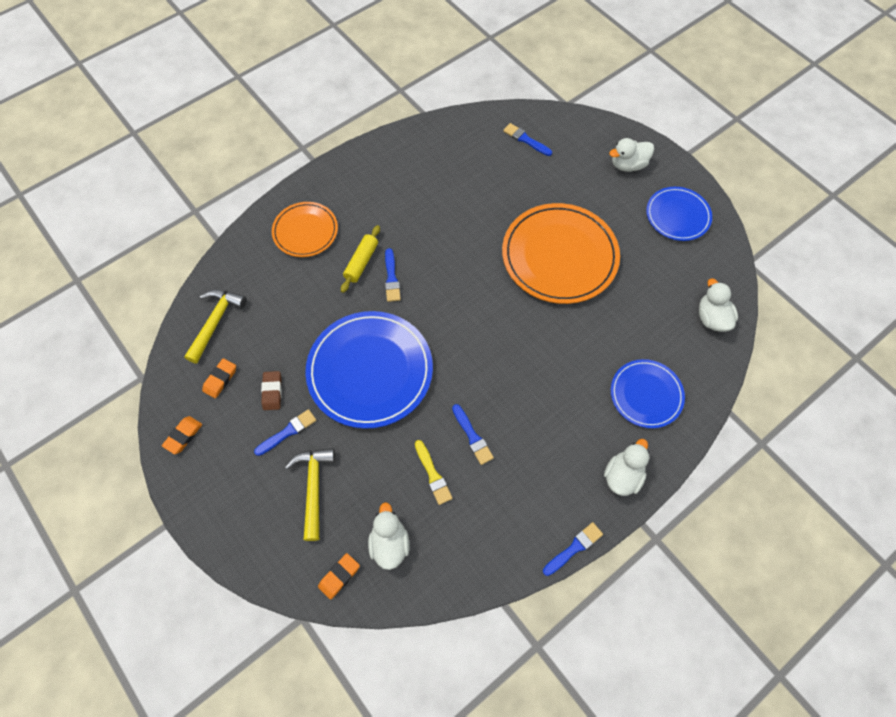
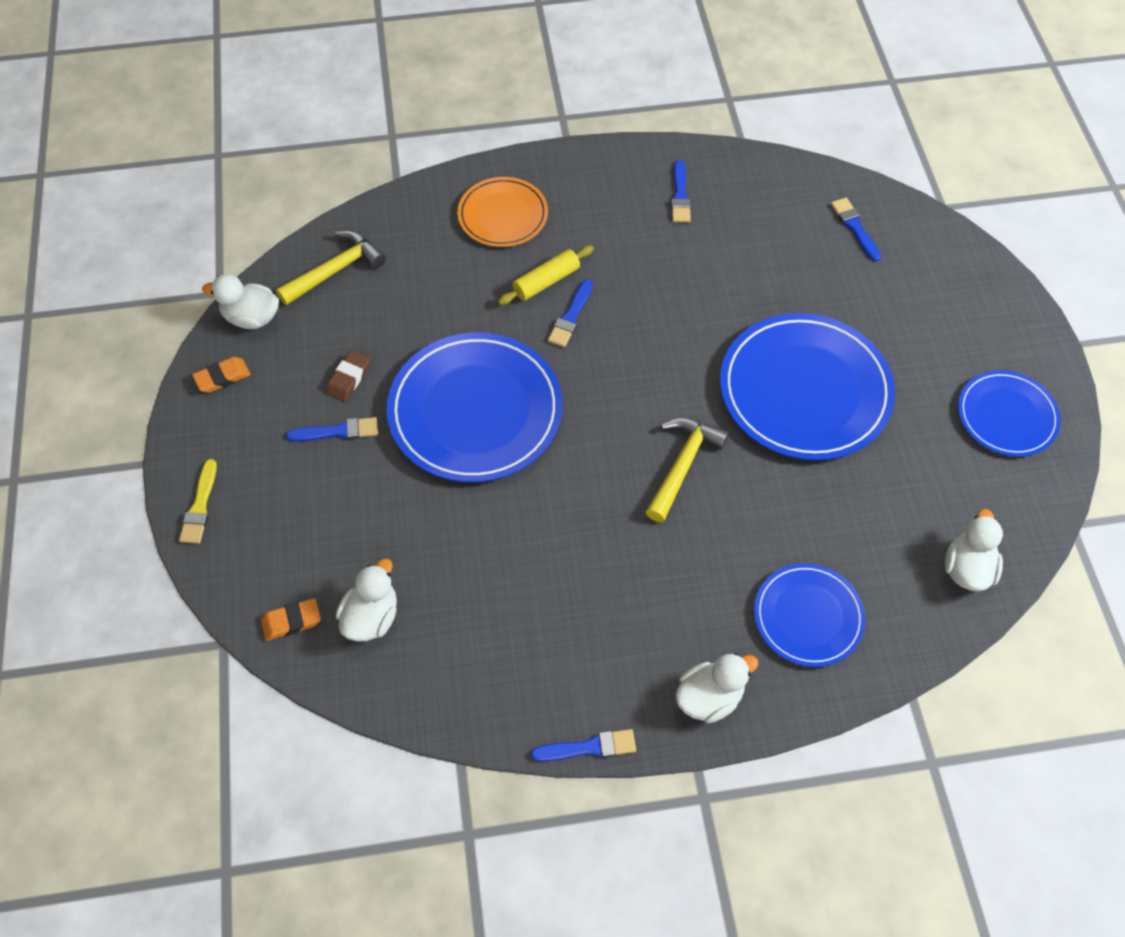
camera: 30 degrees right, 5 degrees down
orange eraser [202,358,236,398] -> none
yellow hammer [285,448,335,541] -> yellow hammer moved to [646,418,729,522]
yellow brush [415,440,453,505] -> yellow brush moved to [179,459,217,544]
blue brush [452,404,494,465] -> blue brush moved to [671,160,691,222]
orange plate [502,203,620,304] -> blue plate [720,313,895,460]
white duck [609,138,654,172] -> white duck moved to [202,274,279,329]

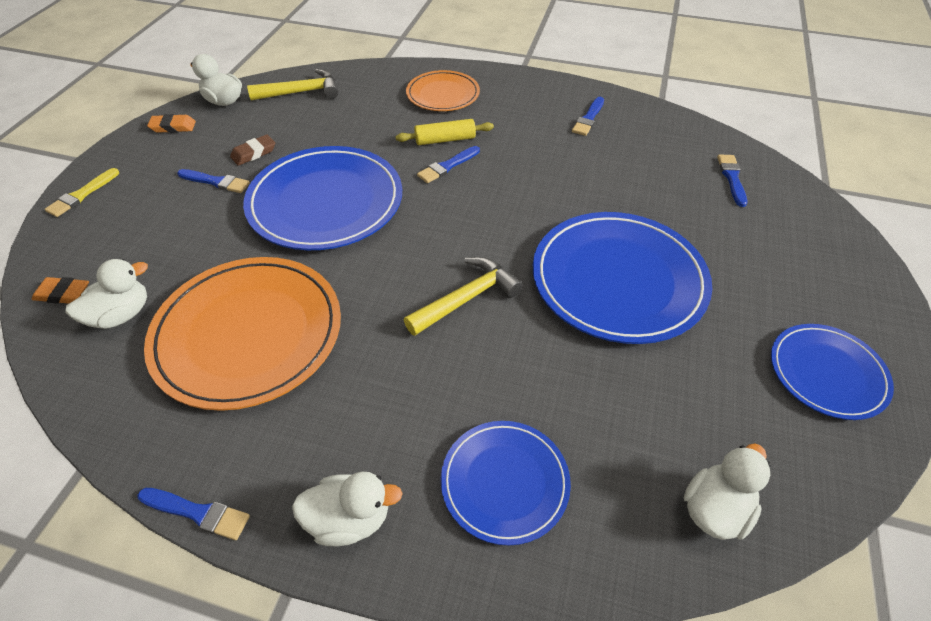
camera: 25 degrees right, 10 degrees down
none -> orange plate [144,257,341,411]

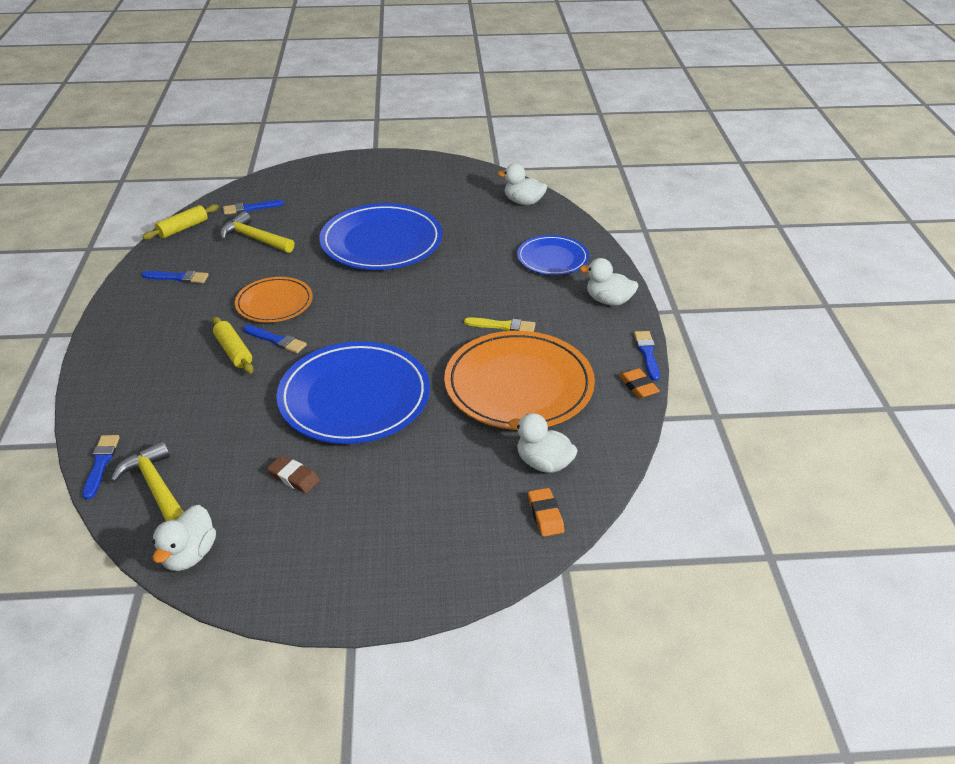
camera: 110 degrees left, 10 degrees down
yellow brush [45,168,119,217] -> yellow brush moved to [464,317,535,332]
orange eraser [147,114,196,133] -> orange eraser moved to [619,368,660,398]
blue brush [177,169,250,193] -> blue brush moved to [83,435,120,500]
white duck [292,471,402,546] -> white duck turned 45 degrees counterclockwise [580,258,638,306]
yellow hammer [404,257,523,336] -> yellow hammer moved to [220,211,294,253]
orange plate [406,70,480,111] -> orange plate moved to [235,277,313,323]
blue plate [771,324,894,420] -> none
none -> yellow rolling pin [142,204,219,240]

